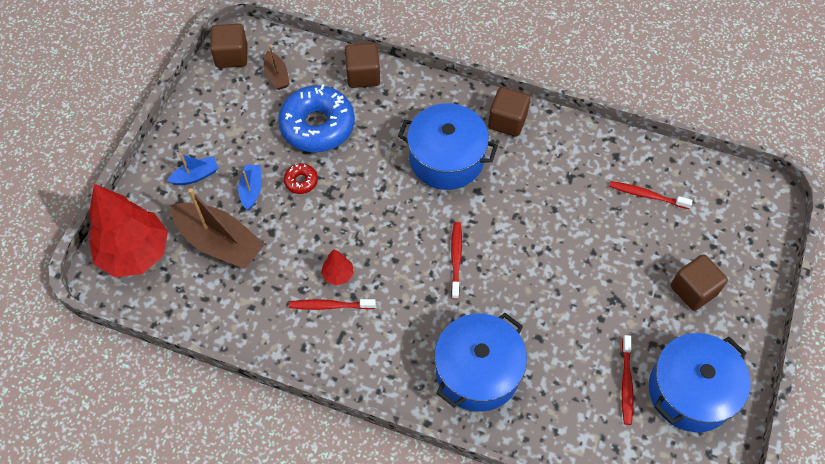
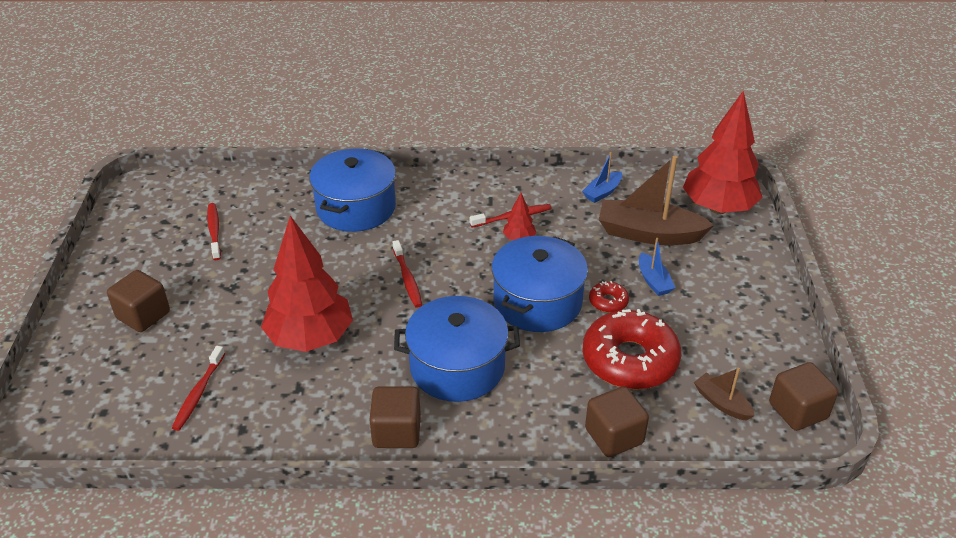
camera: 160 degrees right, 20 degrees down
blue boat [167,153,219,185] -> blue boat moved to [582,152,622,203]
blue donut [278,84,355,152] -> red donut [582,309,681,390]
red toothbrush [609,181,693,209] -> red toothbrush turned 105 degrees clockwise [172,346,225,431]
blue pot [649,333,750,432] -> blue pot moved to [492,236,588,332]
none -> red tree [261,216,353,352]

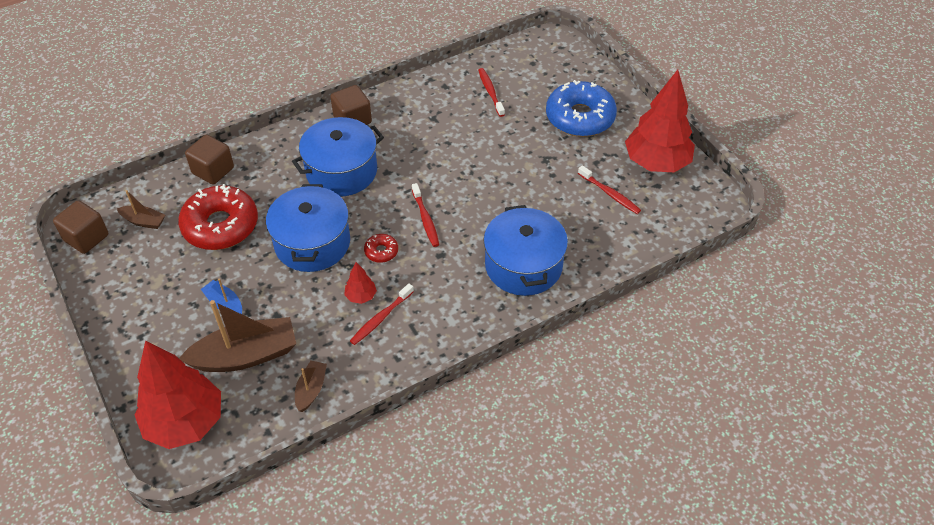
camera: 150 degrees right, 10 degrees up
brown cube [107,270,170,332] -> blue donut [546,80,617,137]
red tree [261,216,353,352] -> red tree moved to [625,70,695,172]
red toothbrush [393,240,422,308] -> red toothbrush turned 150 degrees counterclockwise [412,183,439,247]
blue boat [582,152,622,203] -> brown boat [295,361,327,412]
red donut [589,281,629,313] -> red donut moved to [364,234,398,263]

